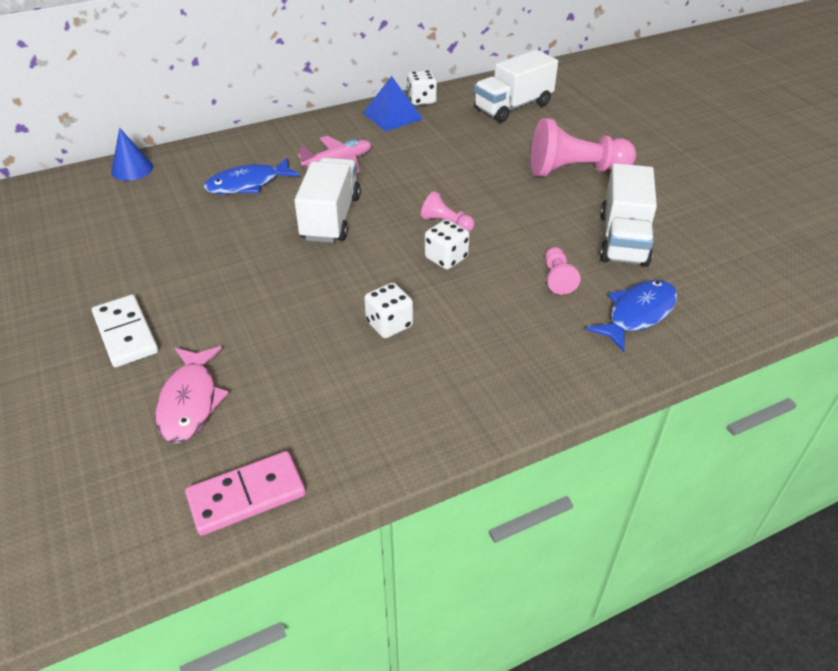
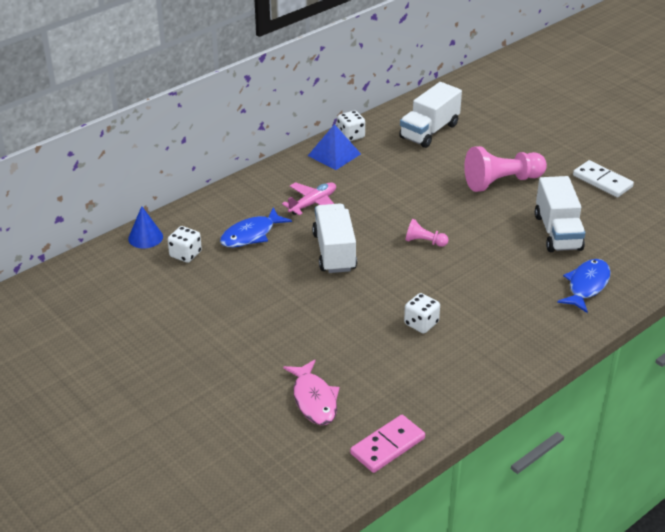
camera: 15 degrees left, 5 degrees down
white domino [92,294,158,367] -> white domino moved to [573,160,634,197]
white dice [425,219,470,270] -> white dice moved to [168,226,202,263]
pink pawn [545,247,581,295] -> none

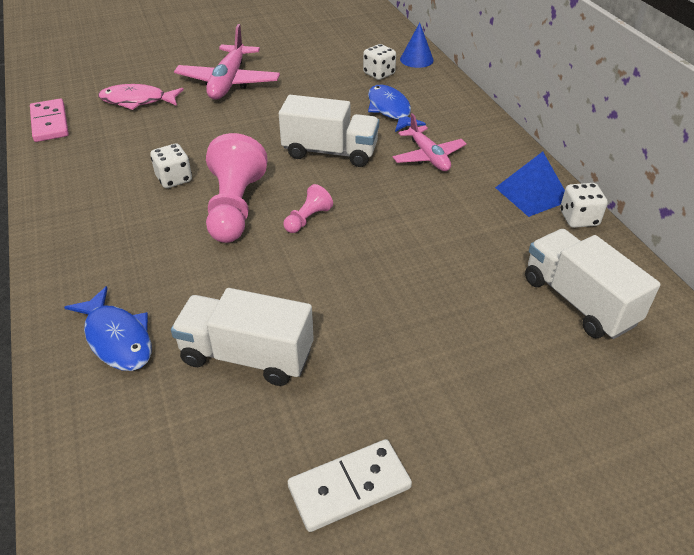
camera: 110 degrees right, 5 degrees up
pink pawn [464,146,547,192] -> pink pawn moved to [206,133,268,243]
none -> pink plane [174,24,280,100]

